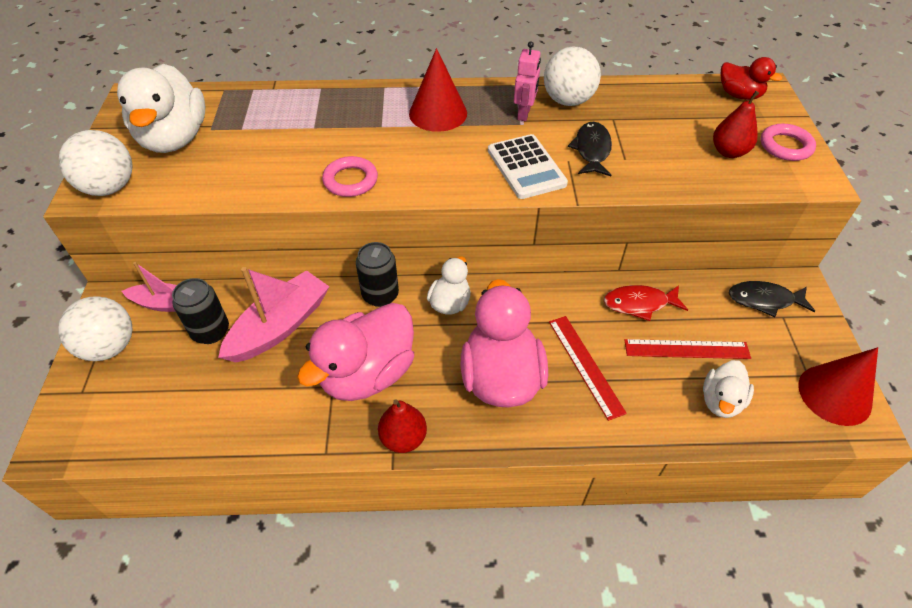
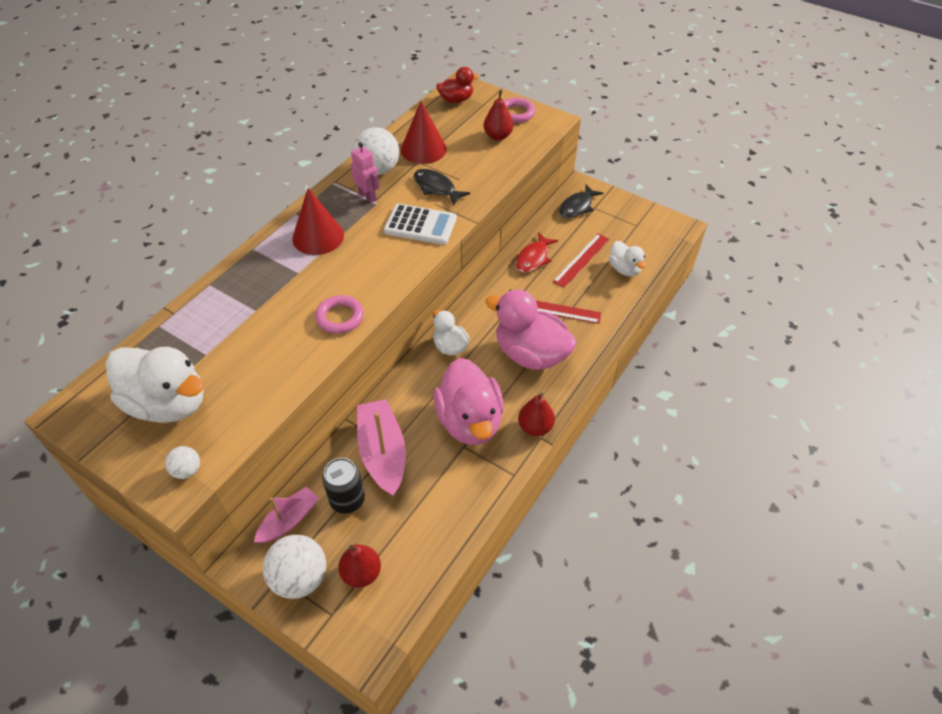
camera: 55 degrees left, 0 degrees up
white ball [59,130,133,196] -> white ball [165,446,200,479], size x0.51
black can [356,242,399,307] -> none
red cone [798,347,878,426] -> red cone moved to [401,101,447,164]
none -> red pear [338,544,381,588]

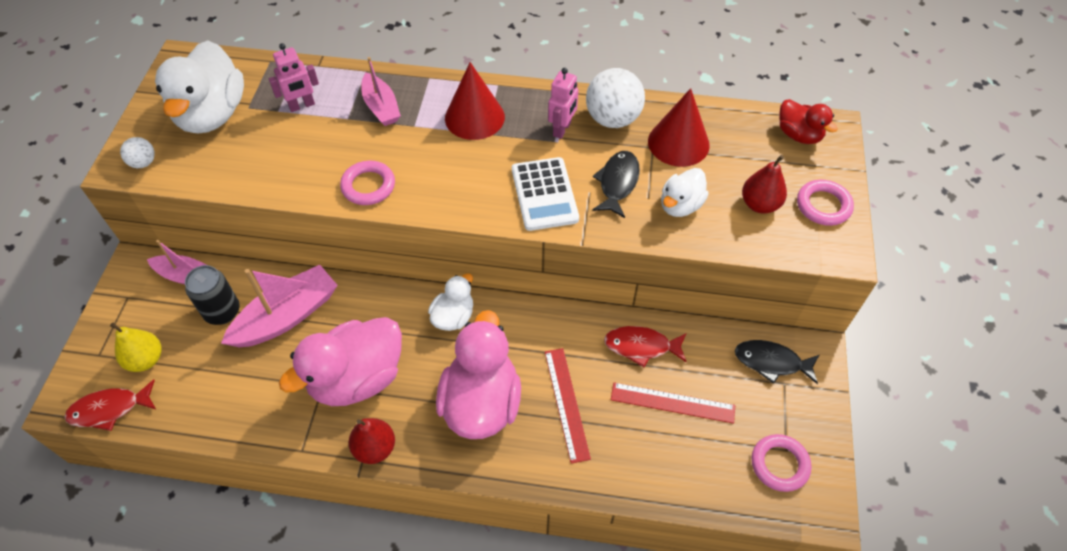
camera: 65 degrees right, 5 degrees up
white ball [263,535,326,599] -> none
red pear [338,544,381,588] -> yellow pear [110,323,162,372]
white duck [609,241,646,276] -> white duck moved to [661,168,709,217]
none -> red fish [64,380,156,431]
none -> pink robot [269,43,319,112]
none -> pink boat [361,57,401,126]
none -> pink ring [751,434,812,492]

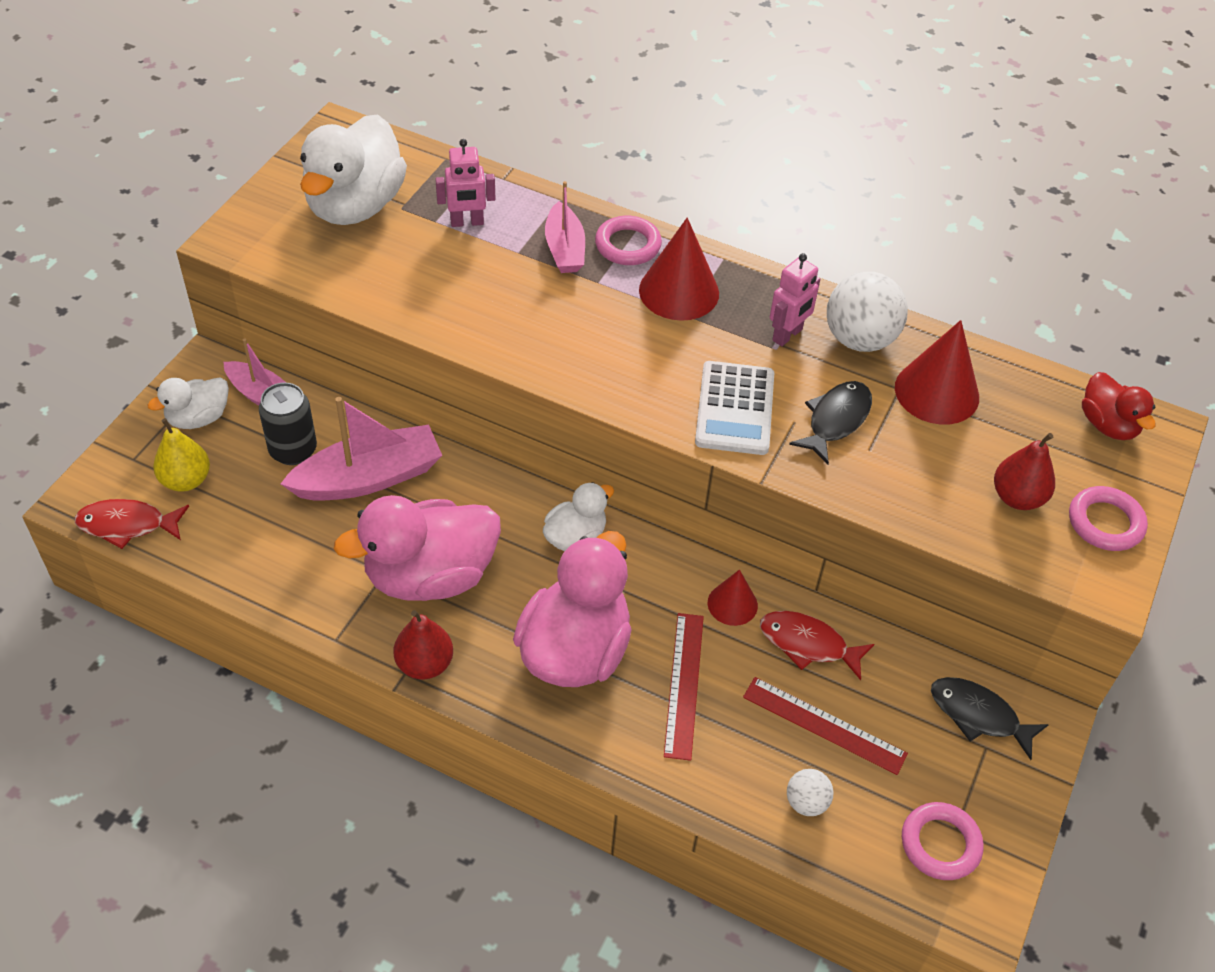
camera: 15 degrees right, 5 degrees down
white ball [120,137,155,168] -> white ball moved to [787,769,833,816]
pink ring [340,161,395,205] -> pink ring moved to [595,216,662,265]
white duck [661,168,709,217] -> white duck moved to [148,377,229,429]
none -> red cone [708,569,758,626]

